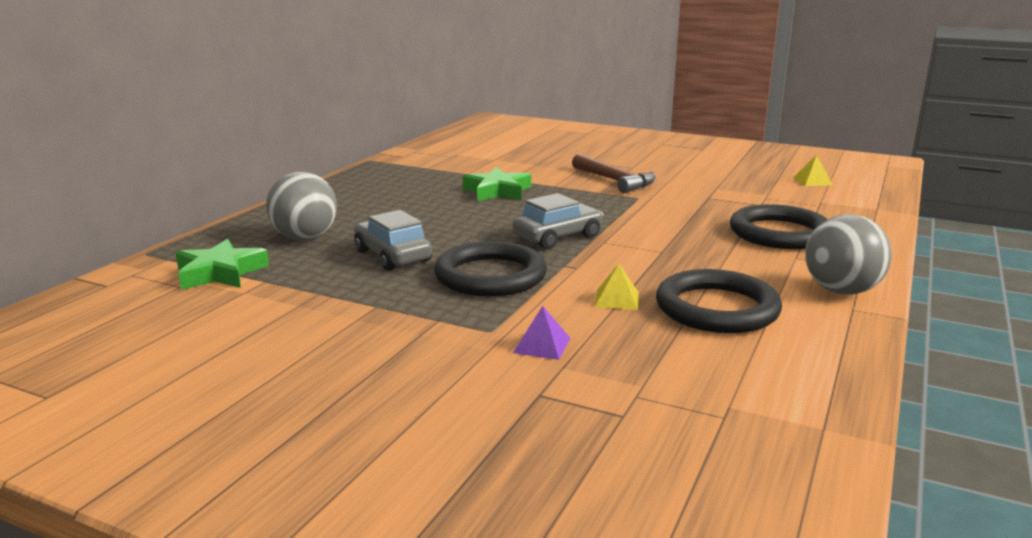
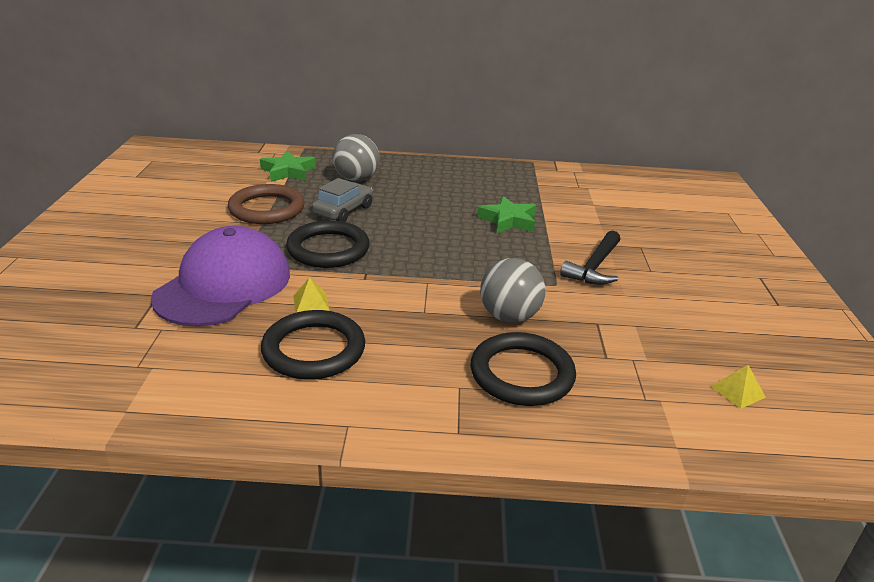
camera: 65 degrees right, 10 degrees up
grey car [513,193,604,249] -> none
purple pyramid [513,306,570,360] -> purple cap [151,226,290,327]
brown hammer [572,154,656,193] -> black hammer [560,231,620,285]
grey ball [805,214,892,295] -> grey ball moved to [480,258,545,323]
none -> brown ring [228,184,305,224]

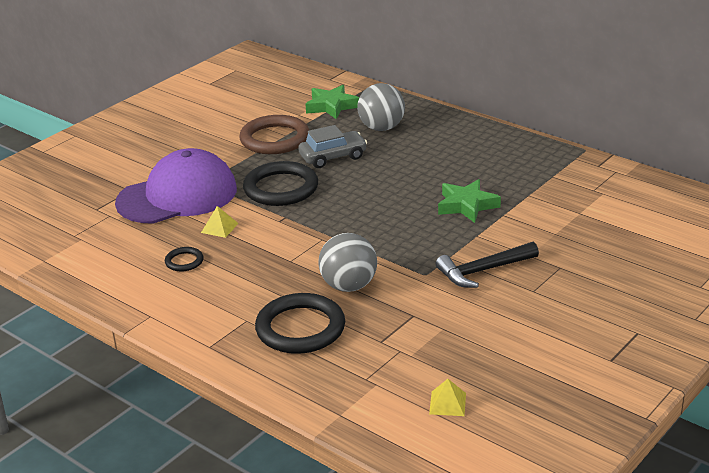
camera: 40 degrees right, 0 degrees up
black ring [261,310,365,380] -> black ring [165,247,204,271], size x0.47

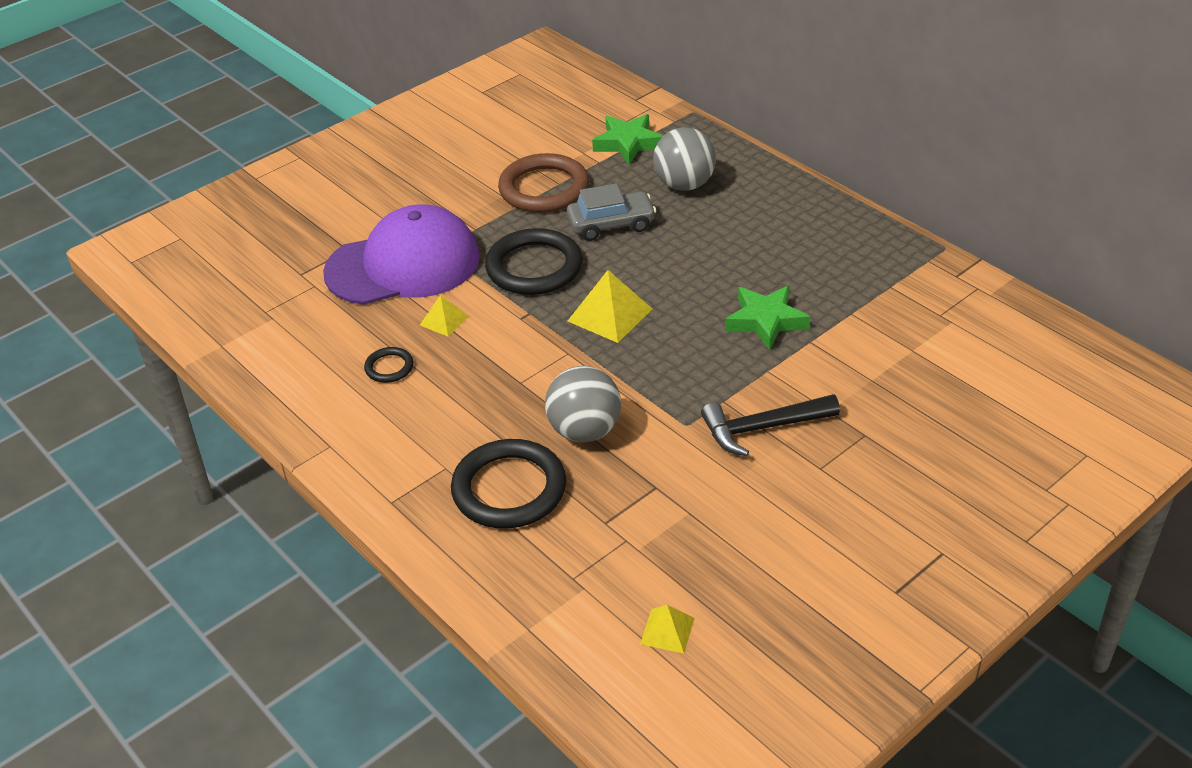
camera: 10 degrees right, 10 degrees up
none -> yellow pyramid [568,270,652,343]

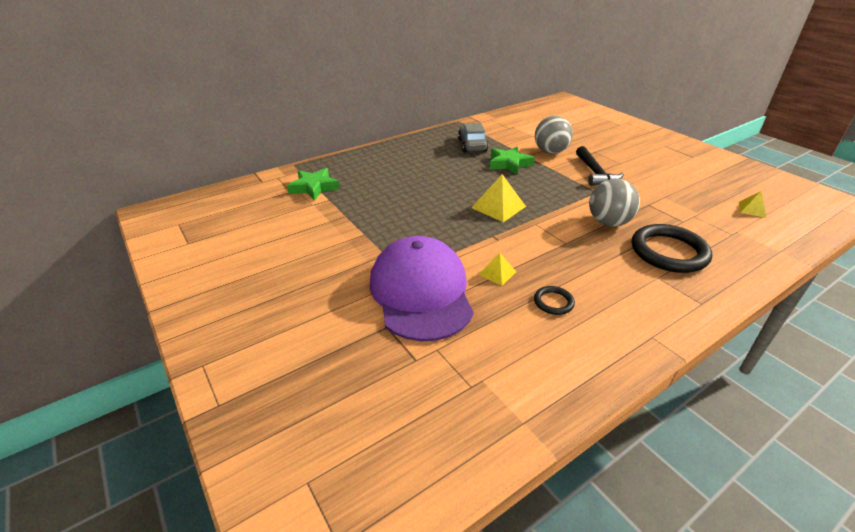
camera: 85 degrees left, 5 degrees down
black ring [485,228,583,295] -> none
brown ring [498,153,589,213] -> none
grey car [567,183,656,241] -> grey car moved to [458,123,488,152]
grey ball [653,128,716,191] -> grey ball moved to [535,116,573,154]

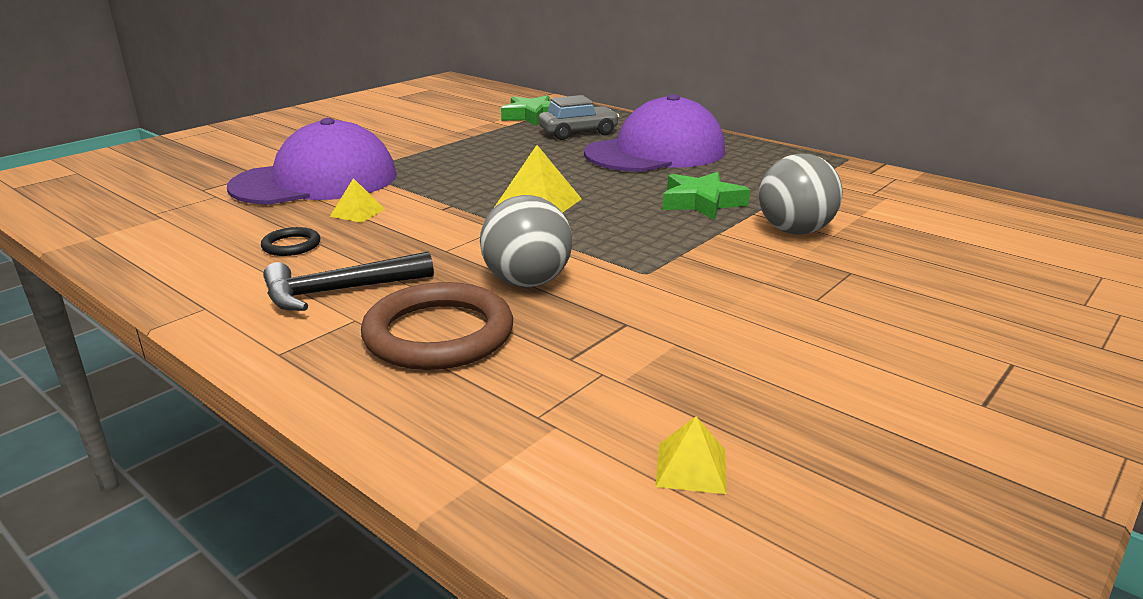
camera: 75 degrees right, 10 degrees down
grey car [458,123,488,152] -> grey car moved to [539,95,620,140]
black hammer [576,146,624,186] -> black hammer moved to [263,251,434,311]
black ring [632,224,712,273] -> brown ring [361,282,513,370]
none -> purple cap [584,94,725,172]

